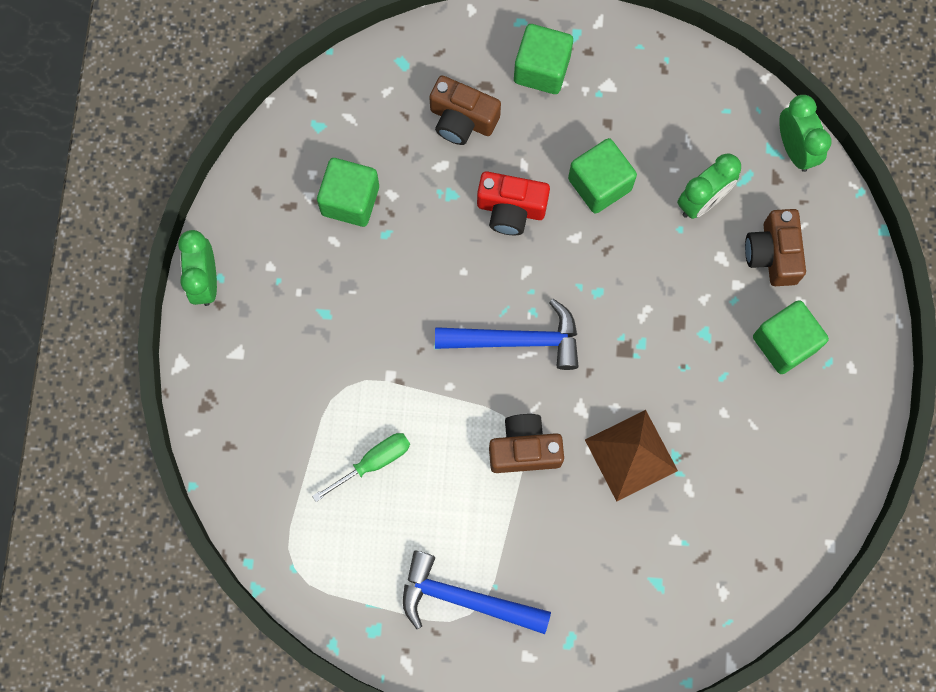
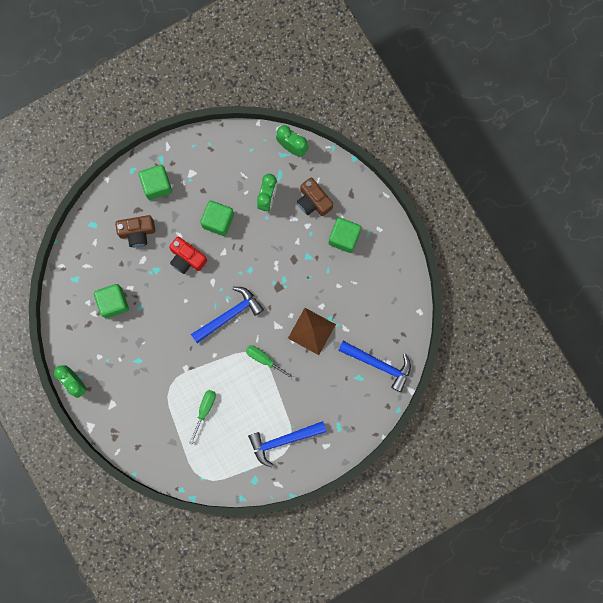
camera: 35 degrees left, 5 degrees up
red camera [477,171,550,235] -> red camera turned 60 degrees clockwise [169,237,207,274]
brown camera [489,414,564,473] -> green screwdriver [246,345,296,380]
none -> blue hammer [338,341,411,392]

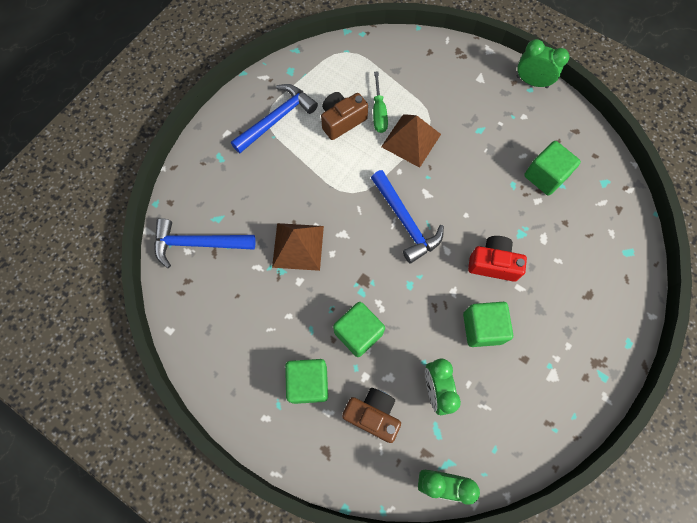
camera: 155 degrees right, 10 degrees down
brown camera [115,215,155,247] -> brown camera moved to [321,92,368,140]
green cube [139,165,172,200] -> green cube moved to [333,302,385,357]
blue hammer [191,287,264,343] -> blue hammer turned 60 degrees counterclockwise [371,170,444,264]
green screwdriver [246,345,296,380] -> none
none -> brown pyramid [381,114,441,168]

